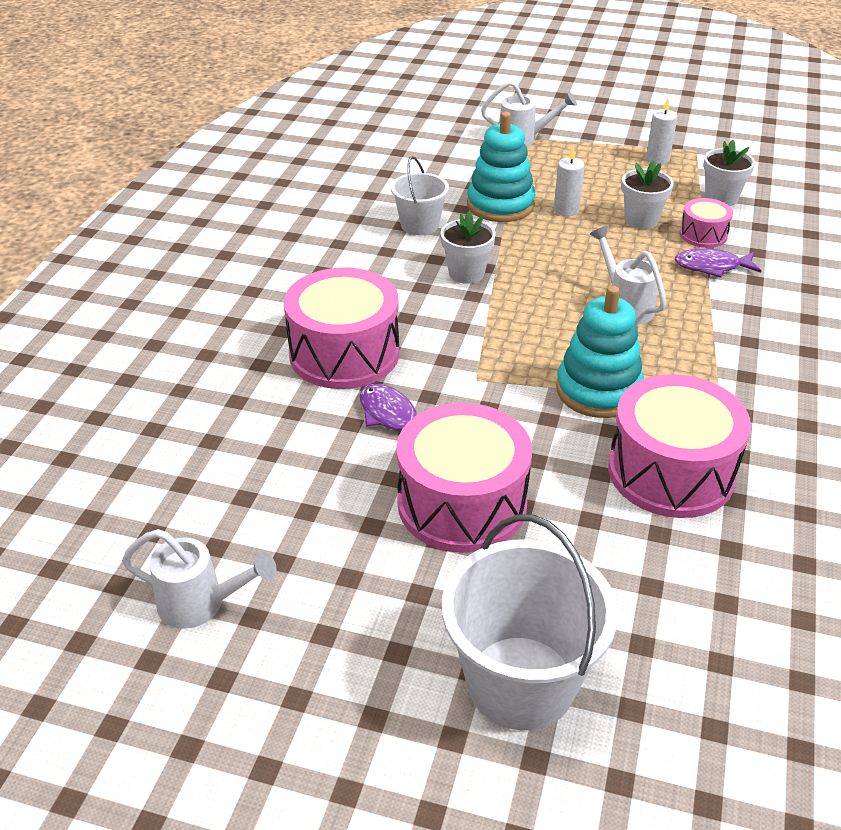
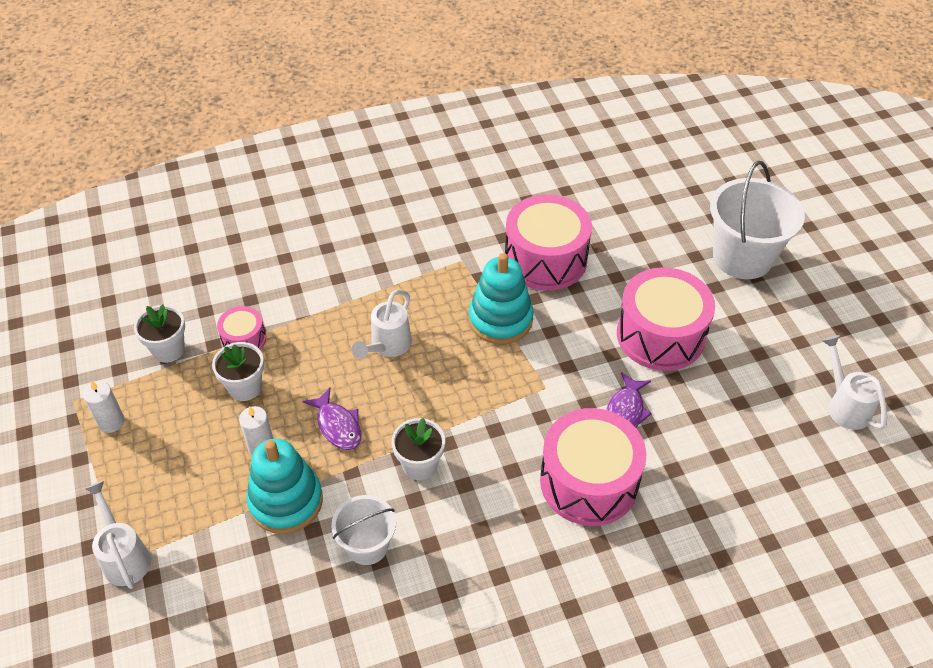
camera: 125 degrees left, 10 degrees up
purple fish [675,248,761,278] -> purple fish moved to [303,388,361,450]

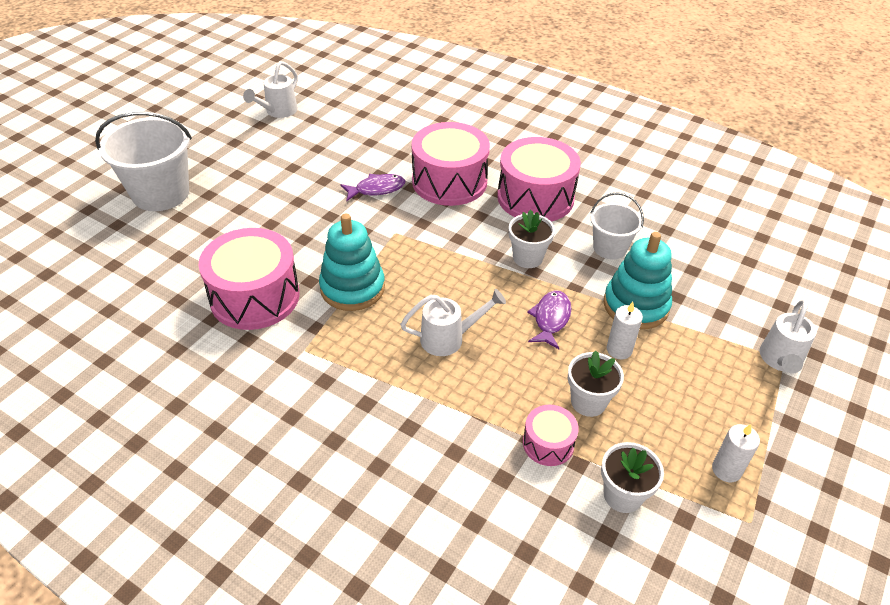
camera: 130 degrees left, 5 degrees down
pink drum [617,267,715,371] -> pink drum moved to [497,137,581,222]

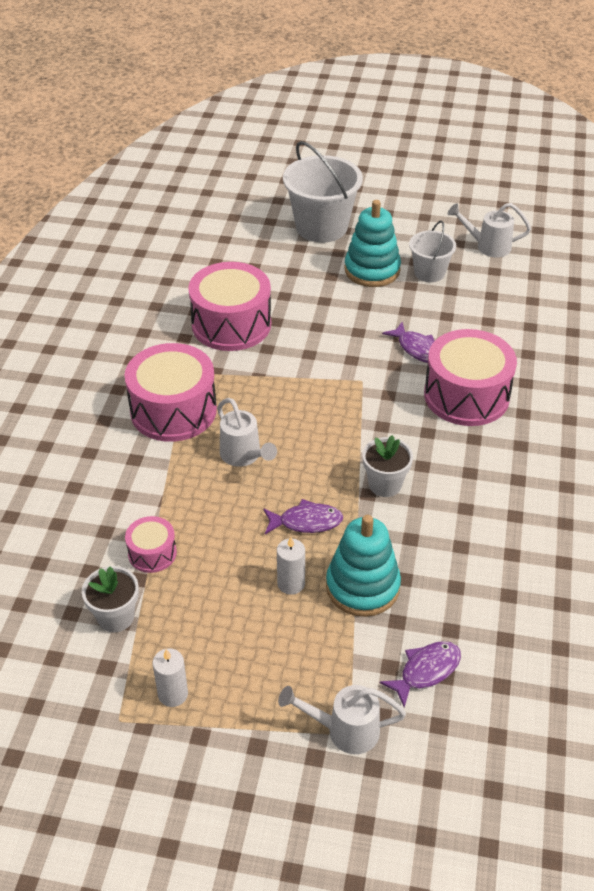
camera: 70 degrees right, 0 degrees up
turquoise stacking toy [319,214,385,311] -> turquoise stacking toy moved to [344,200,401,287]
pink drum [497,137,581,222] -> pink drum moved to [125,343,217,442]
white flower pot [568,350,624,417] -> none
white bucket [591,192,644,259] -> white bucket moved to [409,221,456,282]
none -> purple fish [380,641,461,708]

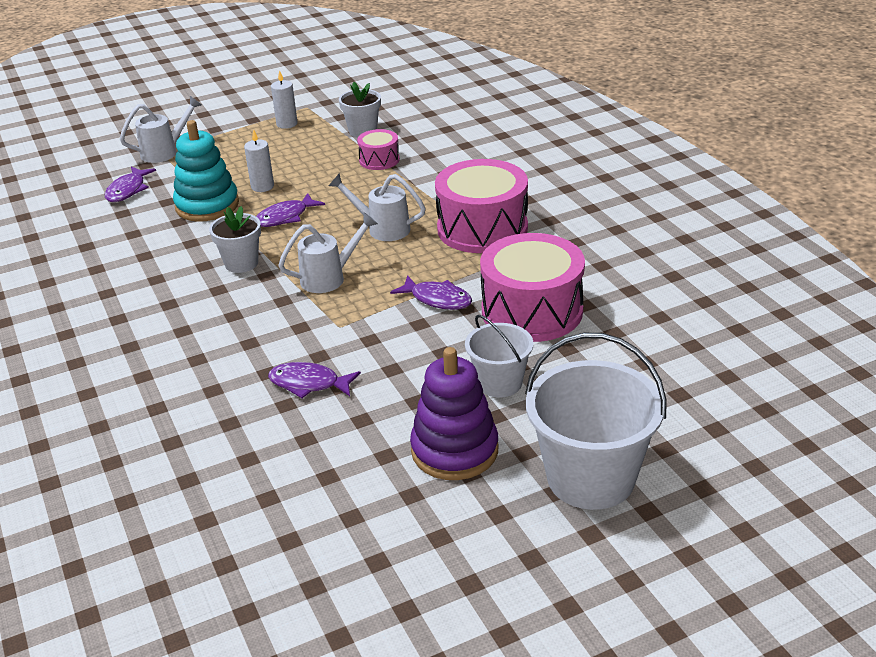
camera: 145 degrees right, 10 degrees down
turquoise stacking toy [344,200,401,287] -> purple stacking toy [410,347,499,480]
white bucket [409,221,456,282] -> white bucket moved to [465,315,533,398]
pink drum [424,329,517,426] -> none
white watering can [448,203,531,257] -> white watering can moved to [278,212,378,293]
none -> purple fish [390,276,472,310]

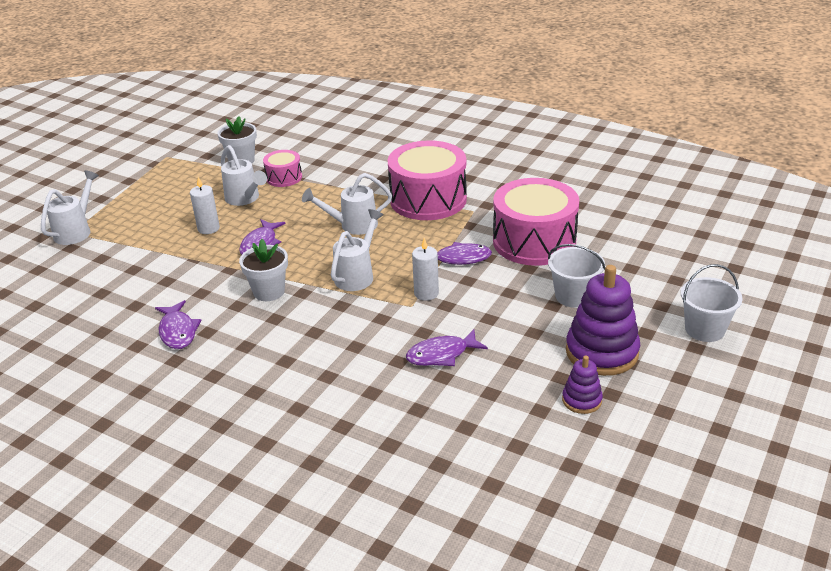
camera: 35 degrees left, 0 degrees up
purple fish [105,167,156,202] -> purple fish moved to [155,300,202,349]
turquoise stacking toy [173,120,239,222] -> none
white candle [271,70,298,129] -> white candle moved to [412,238,439,301]
white bucket [525,333,666,510] -> white bucket [681,264,743,342], size x0.57
none -> white watering can [221,145,267,206]
none -> purple stacking toy [562,356,603,414]

